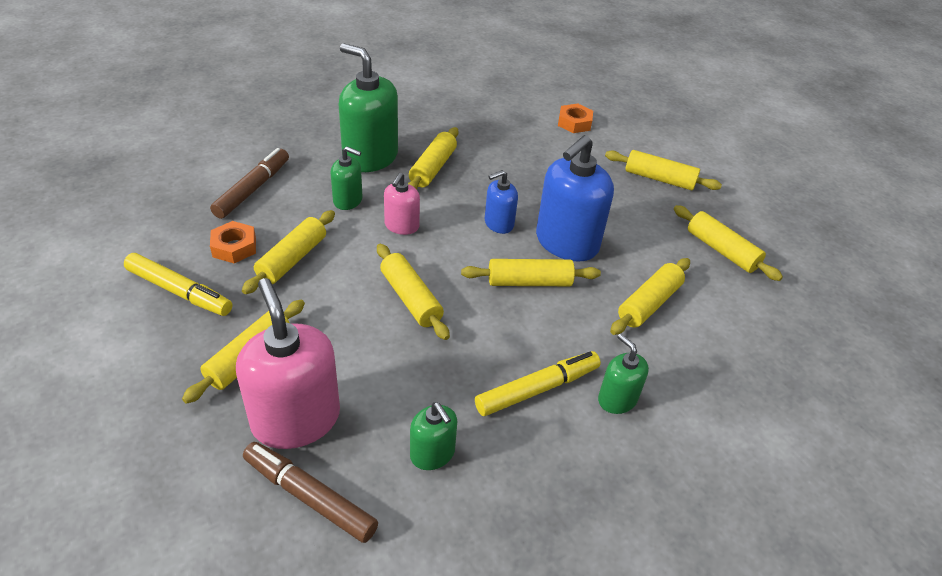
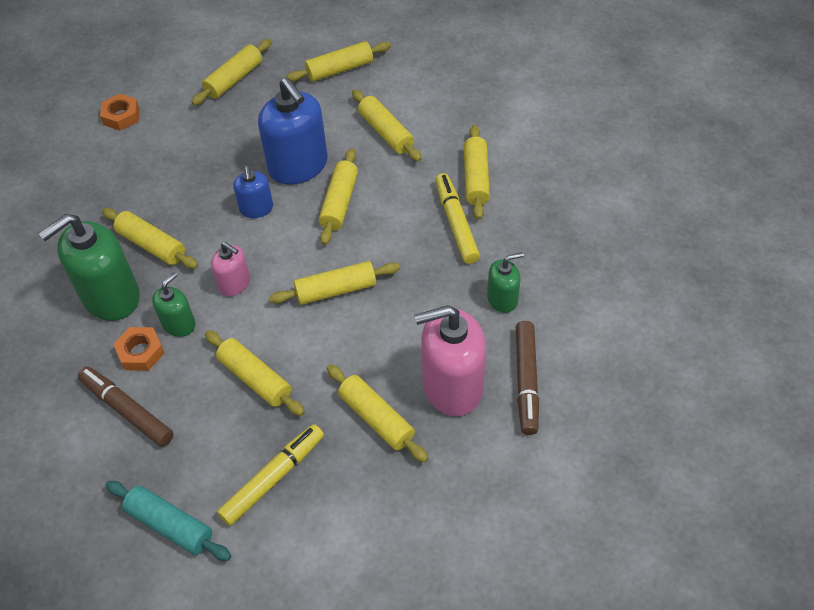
camera: 70 degrees left, 10 degrees up
orange nut [210,221,256,263] -> orange nut moved to [113,327,165,371]
brown marker [243,442,378,543] -> brown marker turned 45 degrees counterclockwise [516,321,539,435]
green soap dispenser [598,334,649,414] -> yellow rolling pin [464,125,490,220]
none -> turquoise rolling pin [106,481,231,561]

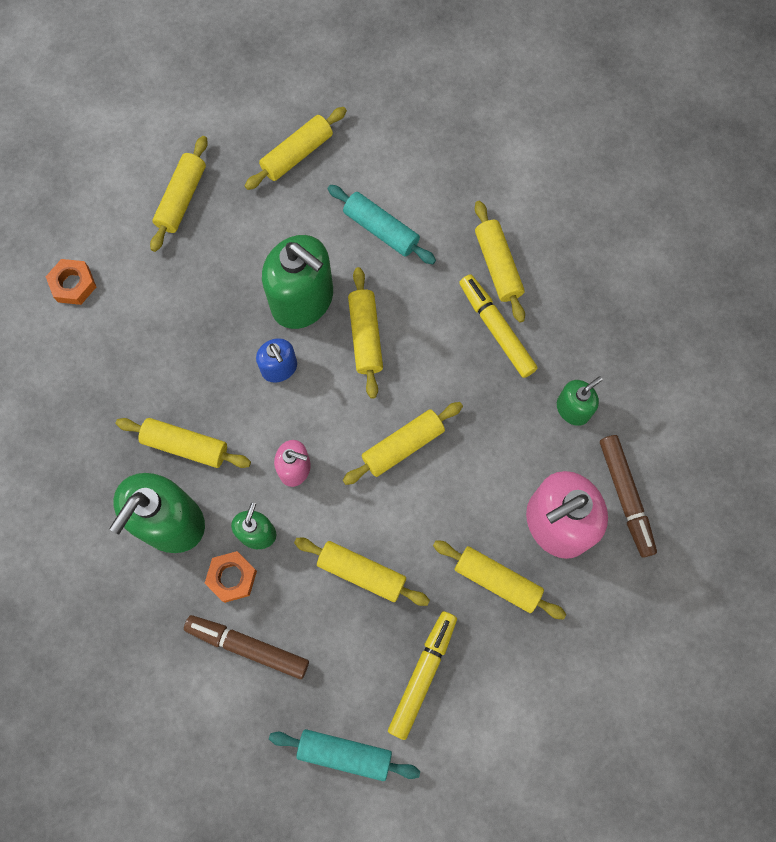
camera: 20 degrees left, 20 degrees up
blue soap dispenser [258,78,328,184] -> green soap dispenser [262,235,333,329]
yellow rolling pin [352,90,421,162] -> turquoise rolling pin [328,185,436,264]

